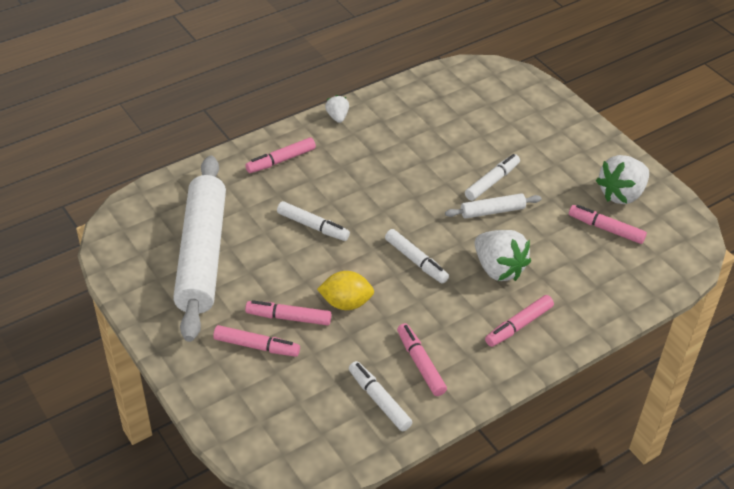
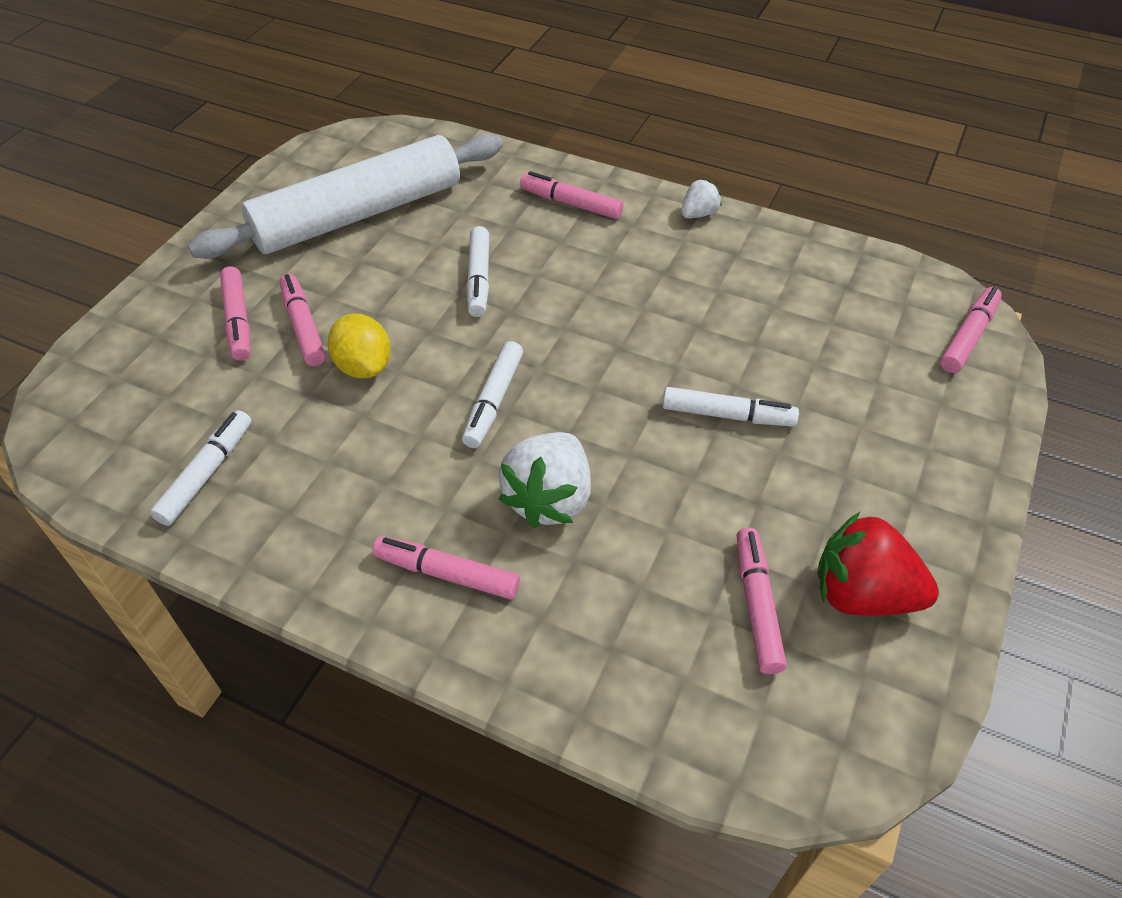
camera: 60 degrees right, 5 degrees up
pink marker [397,323,447,396] -> pink marker moved to [940,287,1002,373]
white rolling pin [445,193,541,219] -> none
white strawberry [596,155,649,204] -> red strawberry [817,512,939,616]

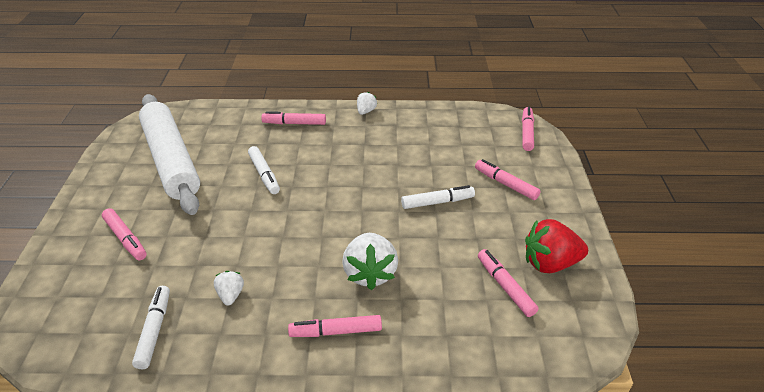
camera: 25 degrees left, 10 degrees down
white rolling pin [188,133,503,259] -> white rolling pin turned 60 degrees counterclockwise [139,94,200,215]
pink marker [280,274,326,366] -> pink marker moved to [475,159,541,200]
yellow lemon [328,314,391,379] -> none
white marker [462,341,523,448] -> none
none -> white strawberry [214,271,244,305]

